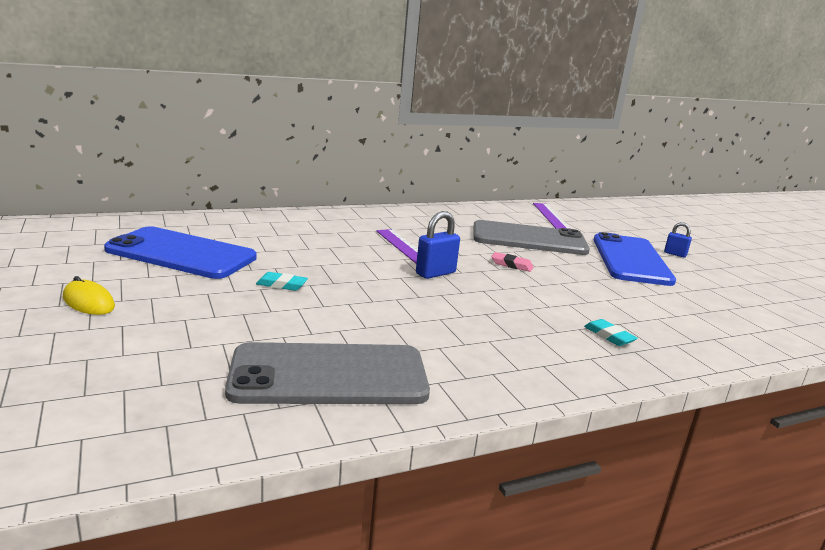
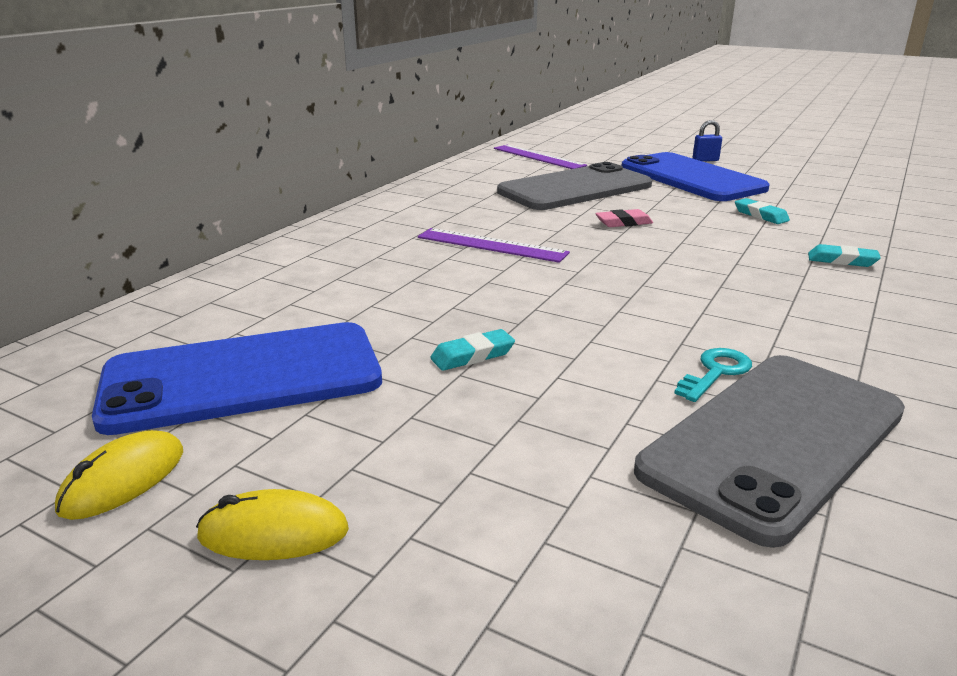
camera: 35 degrees left, 5 degrees up
blue padlock [416,211,460,279] -> none
none -> yellow mouse [55,430,183,520]
none -> turquoise key [674,348,752,402]
none -> turquoise eraser [735,198,790,224]

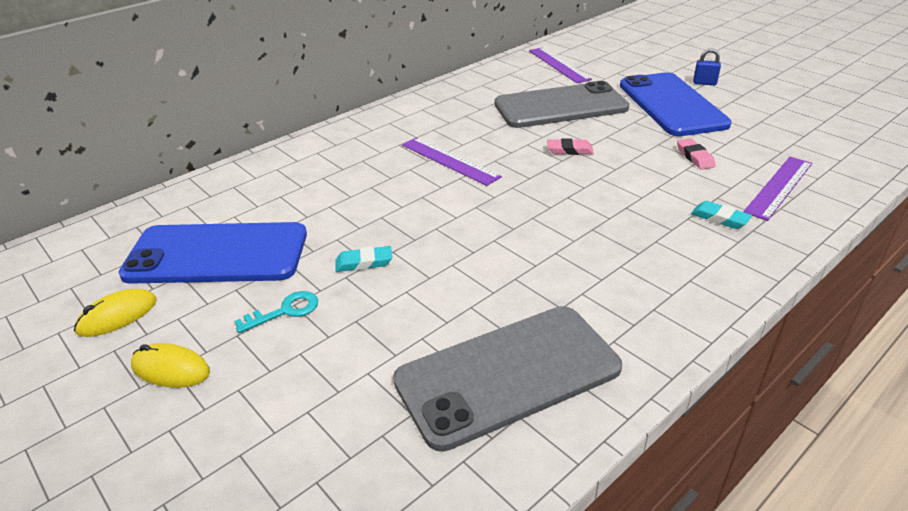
camera: 20 degrees right, 10 degrees up
turquoise key [674,348,752,402] -> turquoise key moved to [234,291,318,333]
turquoise eraser [735,198,790,224] -> pink eraser [677,138,716,170]
none -> purple ruler [743,157,812,221]

